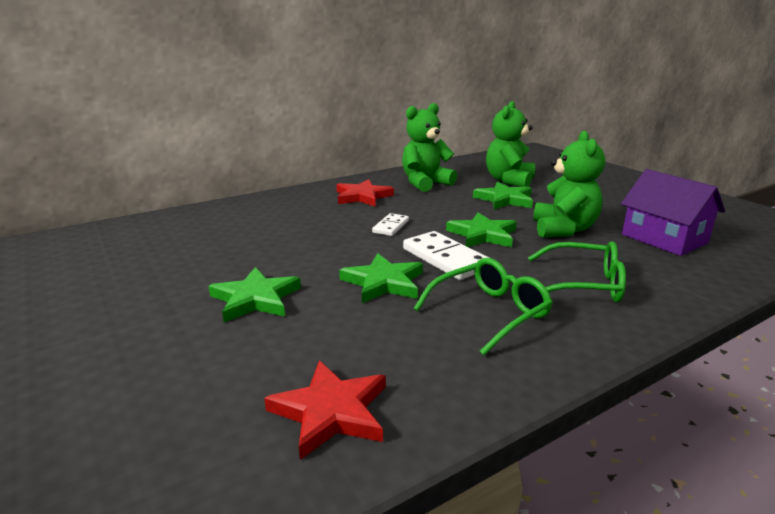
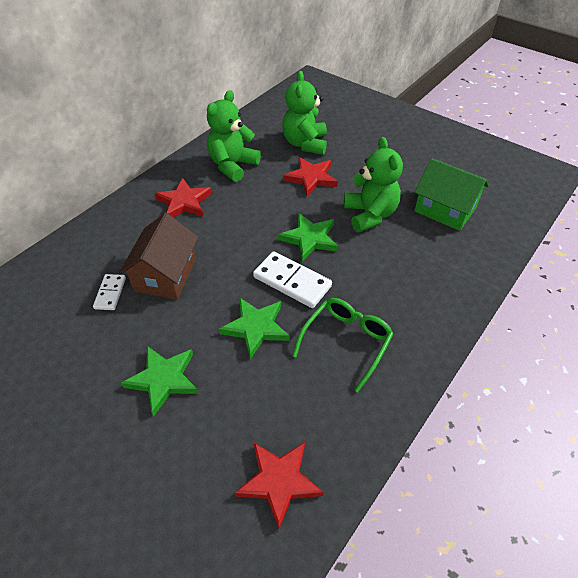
camera: 20 degrees left, 25 degrees up
white domino [372,213,409,236] -> white domino moved to [93,274,126,310]
green star [473,182,533,209] -> red star [283,157,338,196]
green glasses [528,241,626,303] -> none
purple house [621,169,725,256] -> green house [414,158,489,231]
none -> brown house [119,213,199,299]

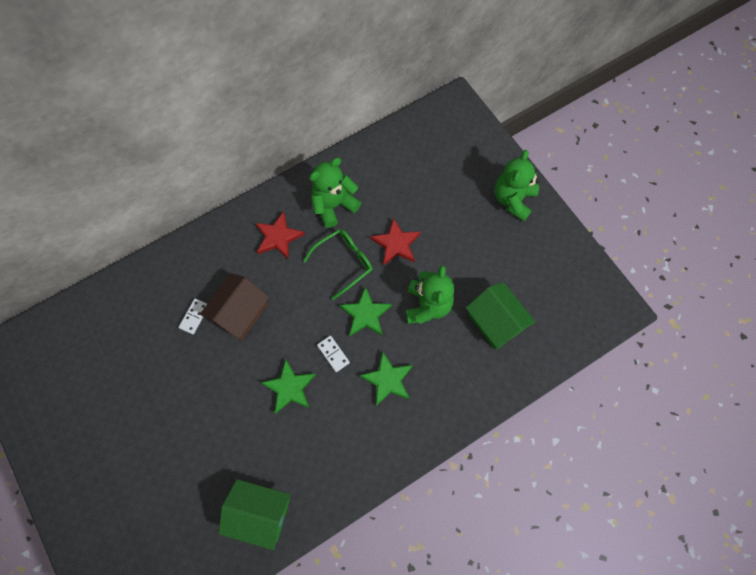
camera: 20 degrees right, 20 degrees up
green star [121,346,198,416] -> green star moved to [359,351,413,406]
red star [235,442,324,529] -> green house [219,479,291,550]
white domino [253,252,332,308] -> white domino [317,336,350,372], size x0.58
green teddy bear [282,71,327,155] -> green teddy bear moved to [494,150,540,221]
green glasses [292,298,394,392] -> green glasses moved to [303,229,373,300]

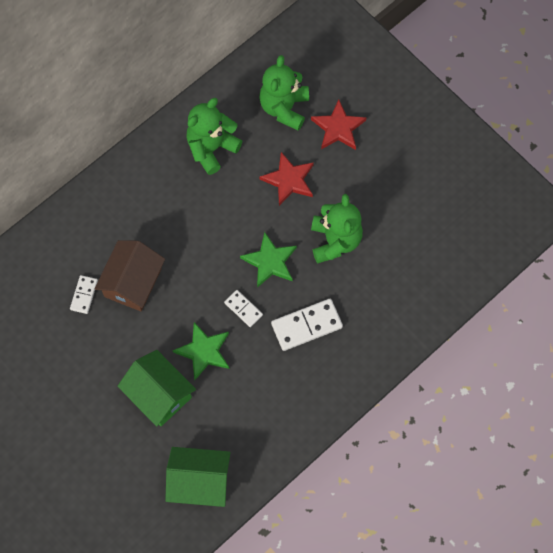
camera: 10 degrees left, 0 degrees up
red star [255,212,305,259] -> red star moved to [311,100,367,150]
green glasses [303,229,373,300] -> none
green star [359,351,413,406] -> white domino [271,299,343,351]
green house [466,282,536,350] -> green house moved to [118,350,196,427]
green teddy bear [494,150,540,221] -> green teddy bear moved to [259,55,309,131]

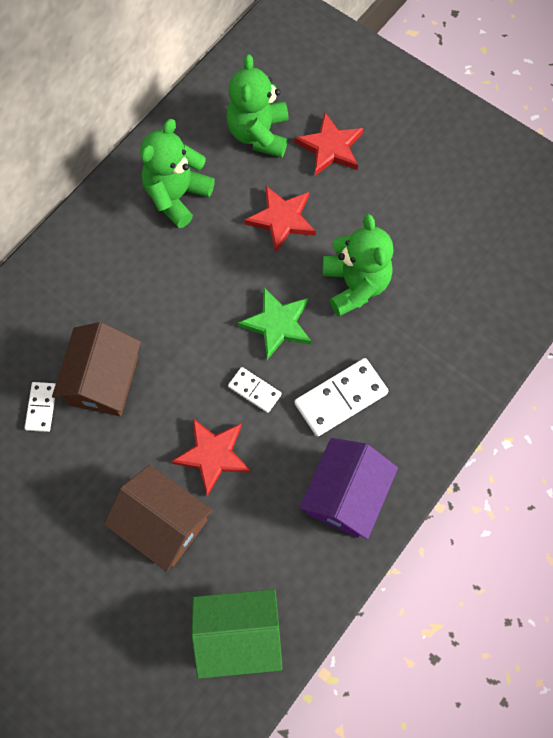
camera: 10 degrees left, 0 degrees up
green house [118,350,196,427] -> brown house [104,465,213,572]
green star [173,322,229,380] -> red star [171,418,251,496]
none -> purple house [299,438,398,539]

